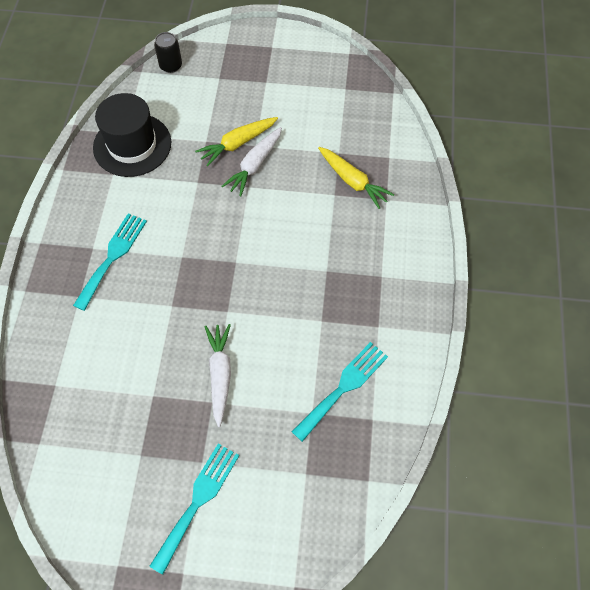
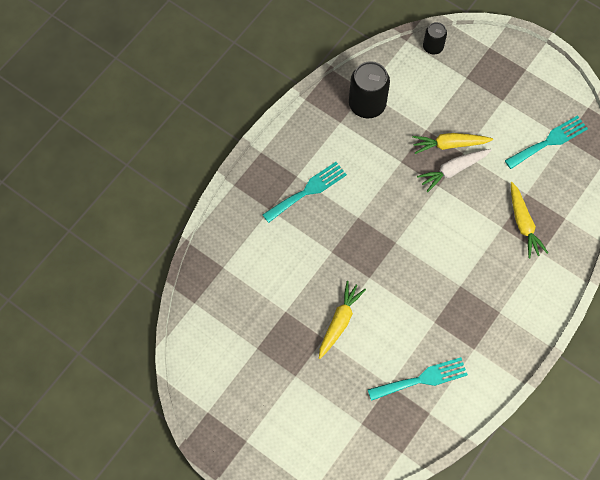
camera: 30 degrees right, 5 degrees up
black hat [93,93,171,177] -> black can [349,61,390,118]
turquoise fork [149,443,239,575] -> turquoise fork moved to [505,115,588,169]
white carrot [205,324,231,427] -> yellow carrot [319,281,366,359]

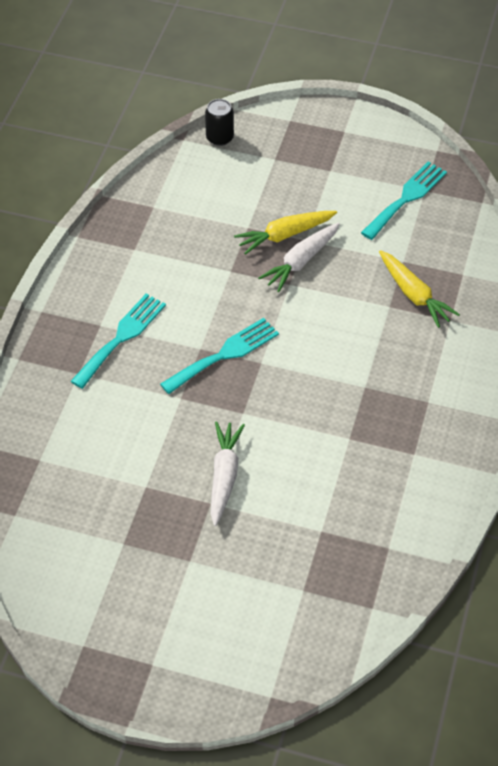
camera: 20 degrees left, 15 degrees down
yellow carrot [319,281,366,359] -> white carrot [210,421,245,526]
black can [349,61,390,118] -> none
turquoise fork [368,357,468,401] -> turquoise fork moved to [160,318,279,394]

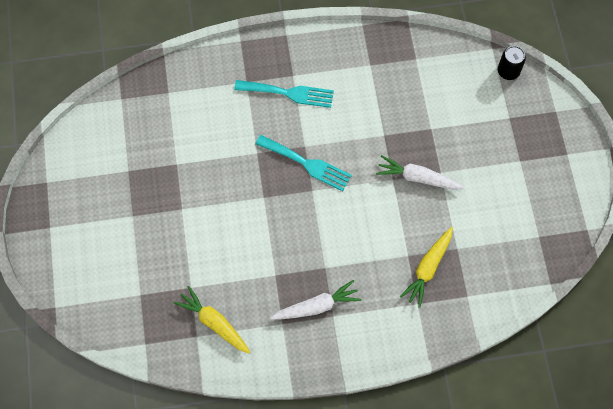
camera: 65 degrees right, 15 degrees up
white carrot [210,421,245,526] -> white carrot moved to [270,280,361,320]
yellow carrot [234,211,337,255] -> yellow carrot moved to [174,286,251,354]
turquoise fork [361,161,447,240] -> none

